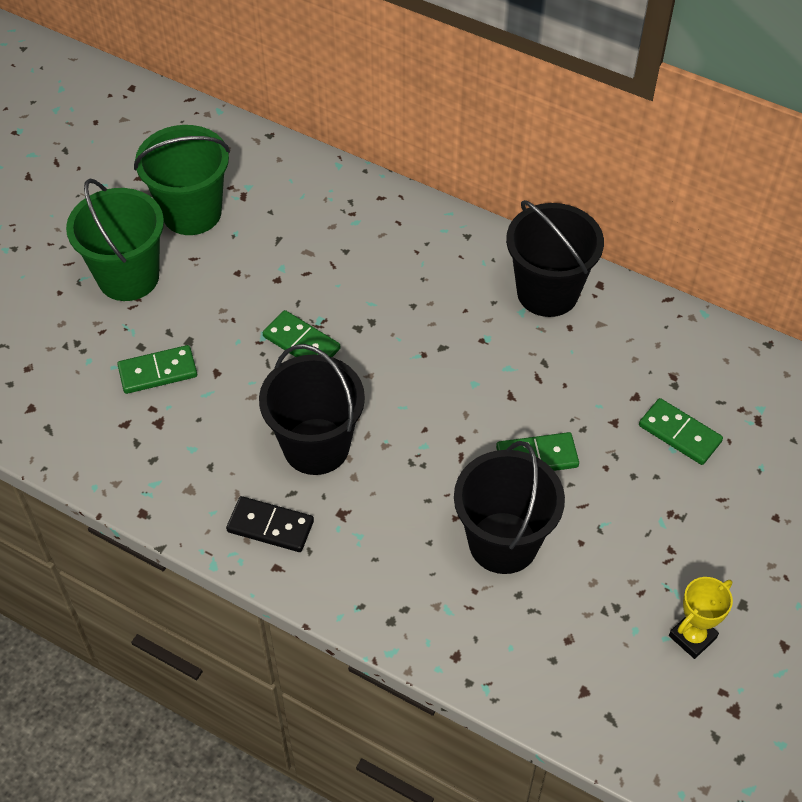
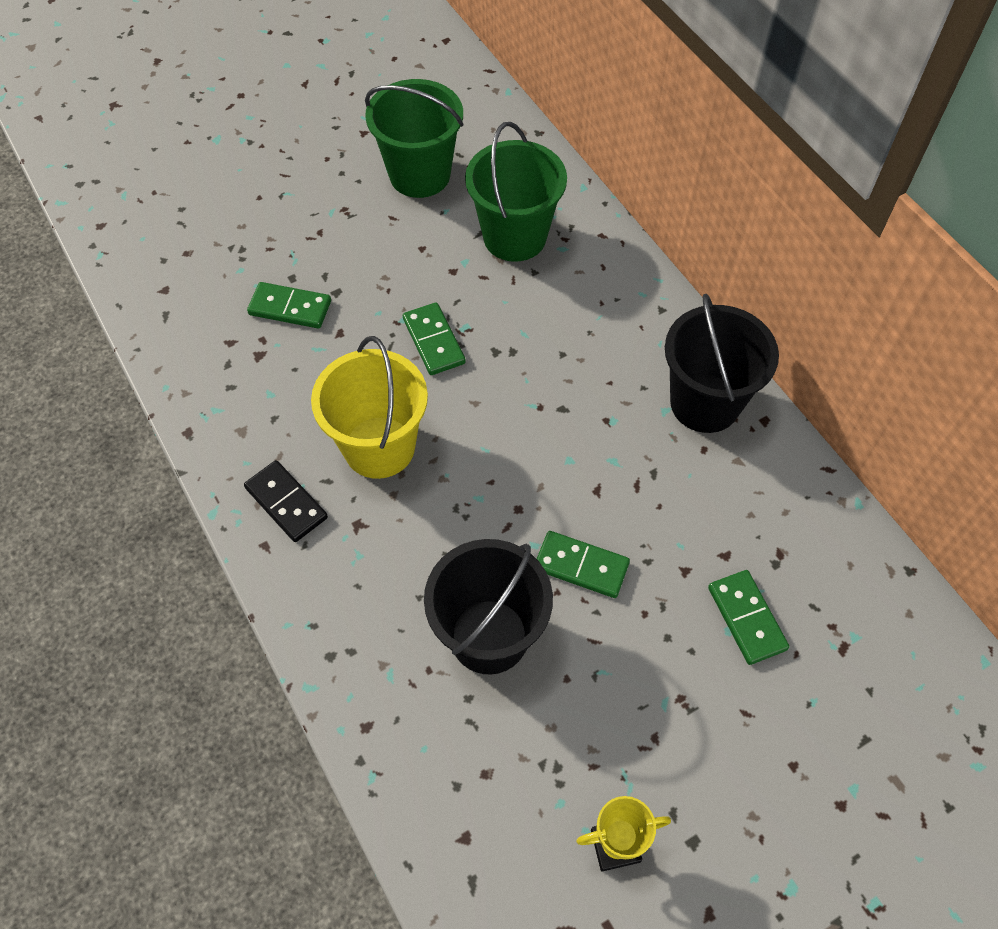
camera: 30 degrees right, 5 degrees up
green bucket [66,179,164,301] -> green bucket moved to [465,122,567,262]
black bucket [259,344,365,475] -> yellow bucket [311,336,428,479]

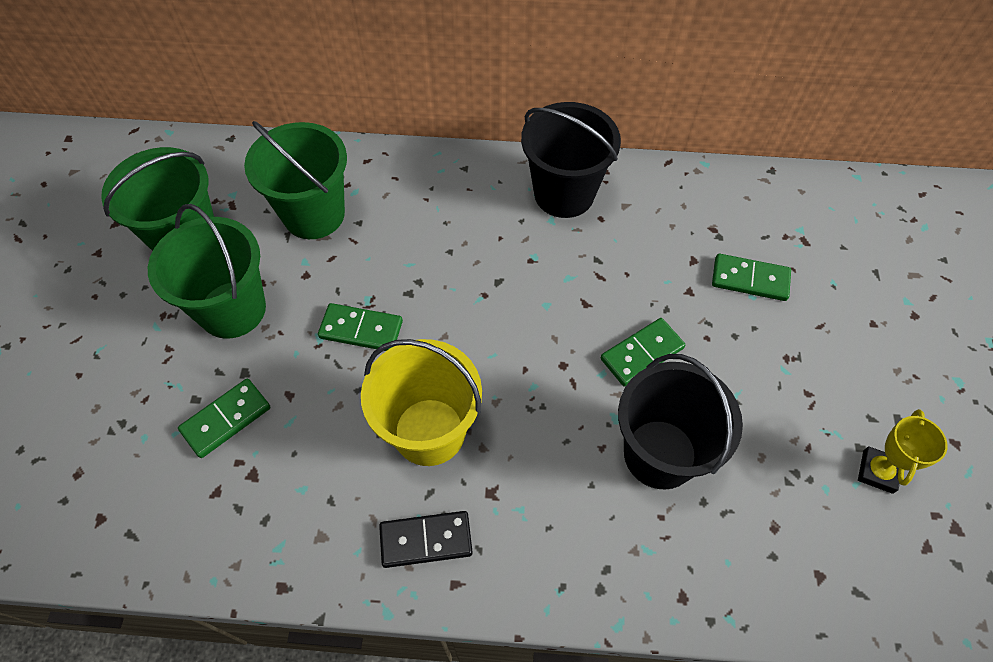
camera: 55 degrees left, 0 degrees up
none -> green bucket [148,204,266,339]

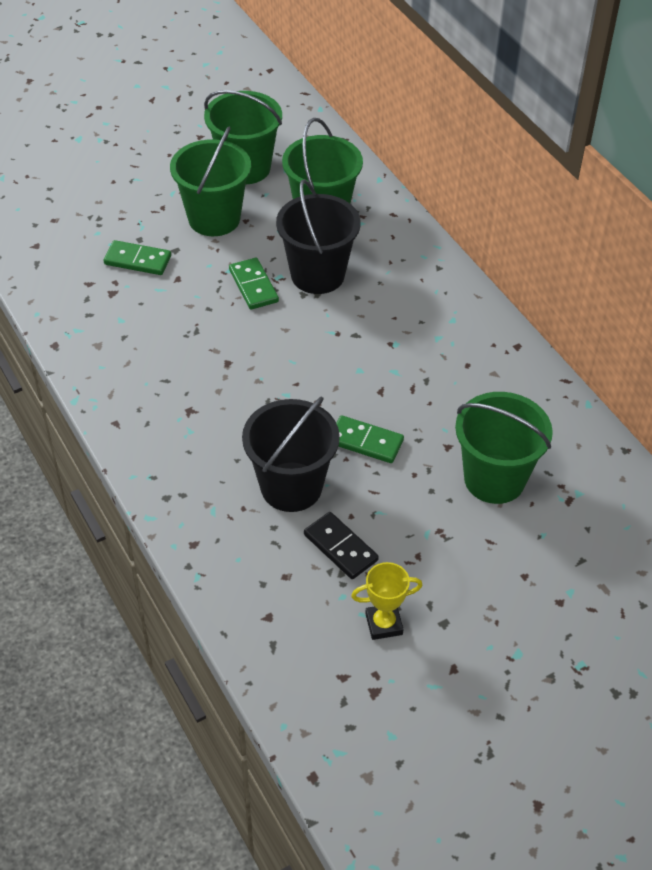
camera: 55 degrees right, 10 degrees down
yellow bucket [361,339,482,466] -> none
black domino [379,511,473,568] -> black domino moved to [304,512,379,579]
black bucket [521,102,621,218] -> black bucket moved to [276,179,361,294]
green domino [712,254,791,301] -> green bucket [455,392,553,504]

